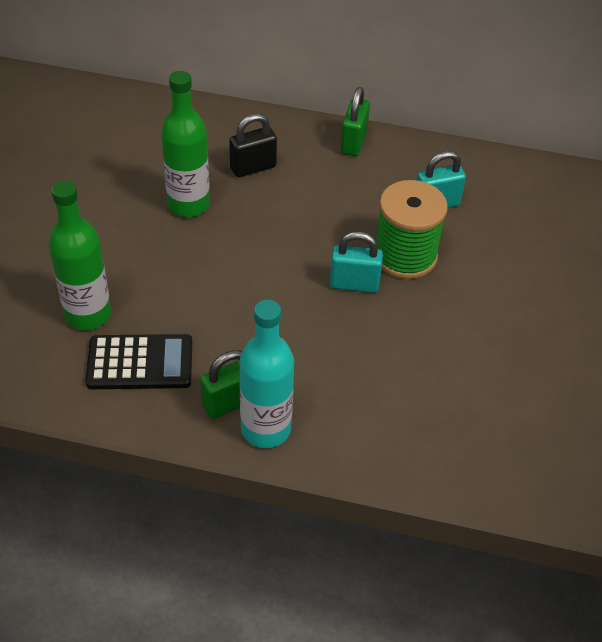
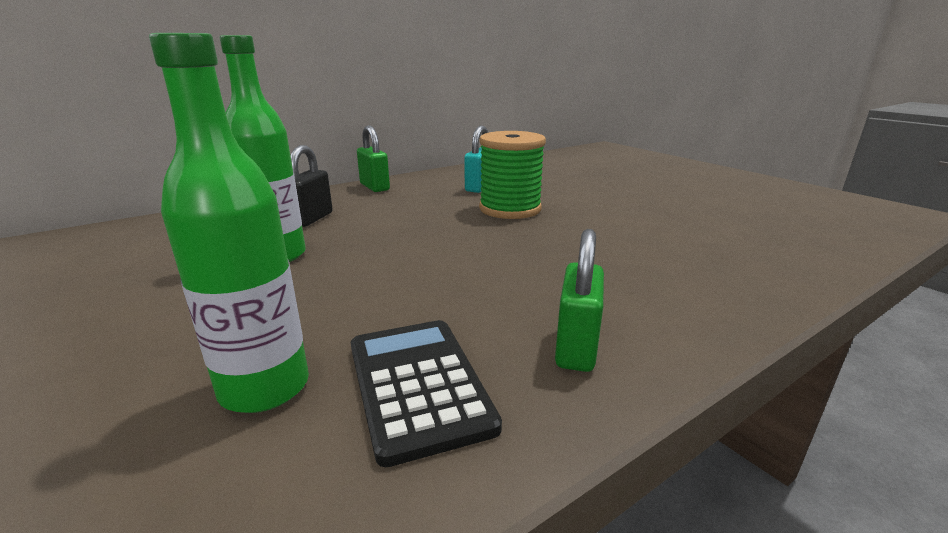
camera: 45 degrees left, 25 degrees down
black calculator [85,334,192,389] -> black calculator turned 60 degrees counterclockwise [351,320,502,467]
turquoise bottle [240,300,294,448] -> none
turquoise padlock [330,232,383,293] -> none

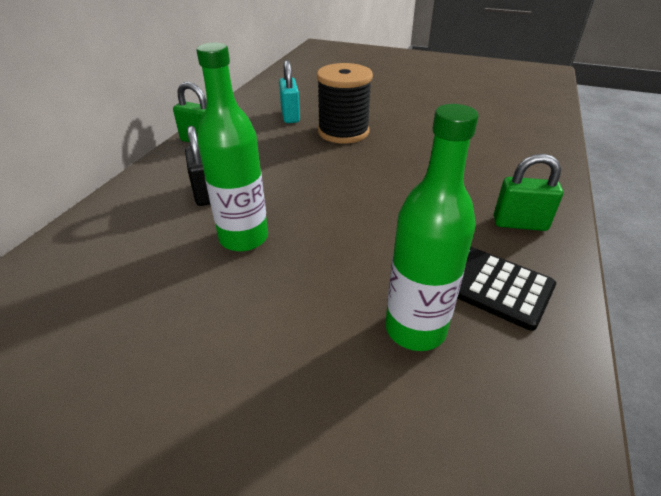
camera: 35 degrees left, 15 degrees up
green spool [479,131,546,219] -> black spool [317,63,373,143]
green padlock [555,229,604,372] -> green padlock turned 60 degrees counterclockwise [494,154,563,231]

